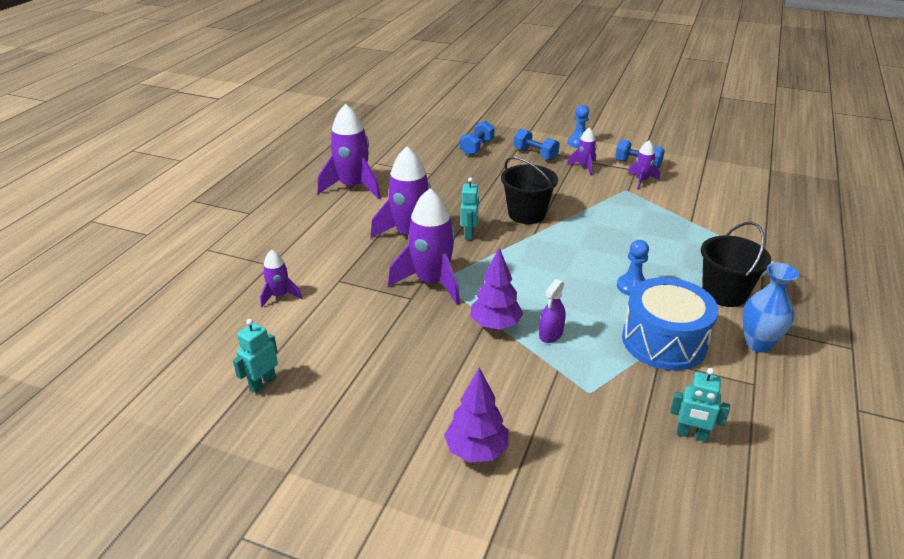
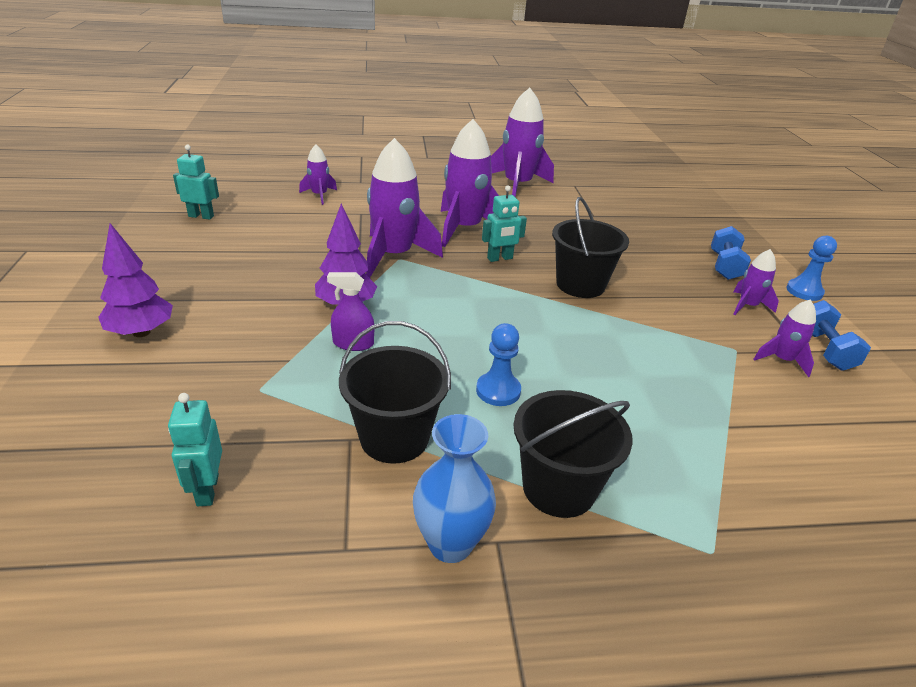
camera: 60 degrees right, 0 degrees up
blue dumbbell [460,120,495,156] -> none
blue drum [622,277,718,370] -> black bucket [339,321,451,464]

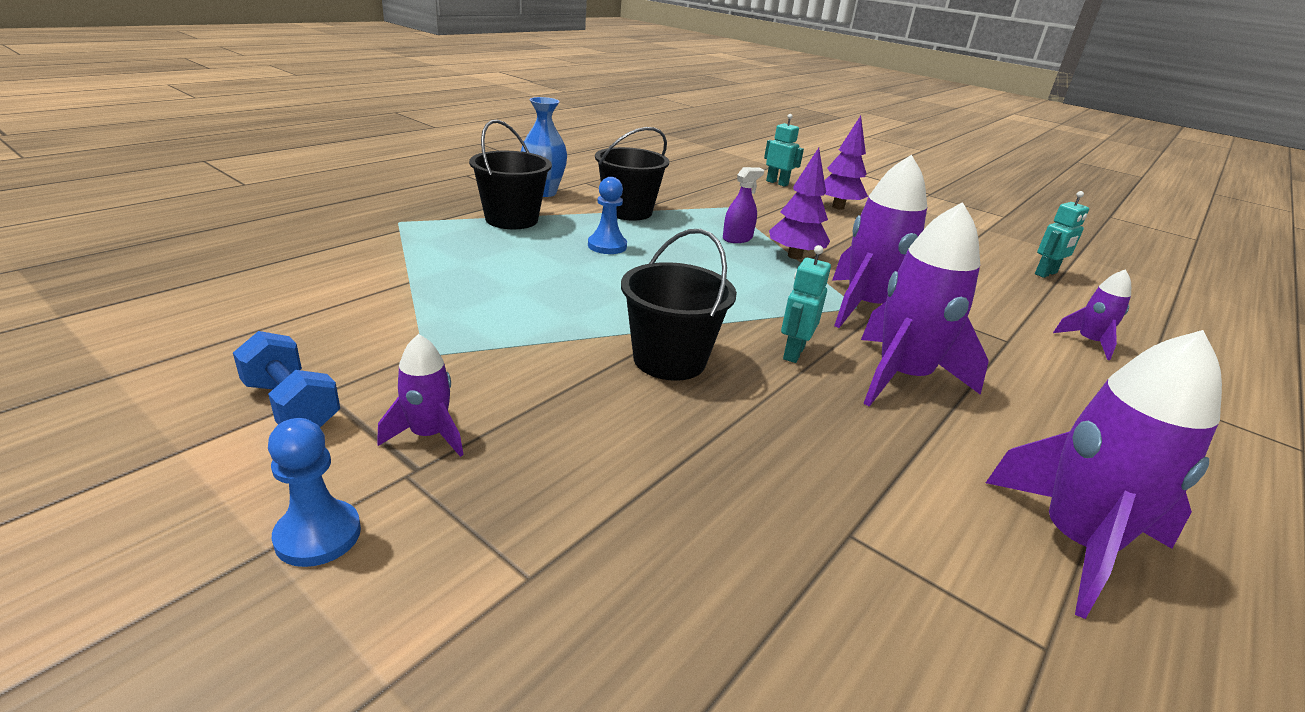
camera: 135 degrees right, 5 degrees down
turquoise robot [168,393,222,506] -> turquoise robot moved to [764,114,804,187]
blue dumbbell [711,226,751,280] -> none
purple rocket [753,299,816,377] -> none

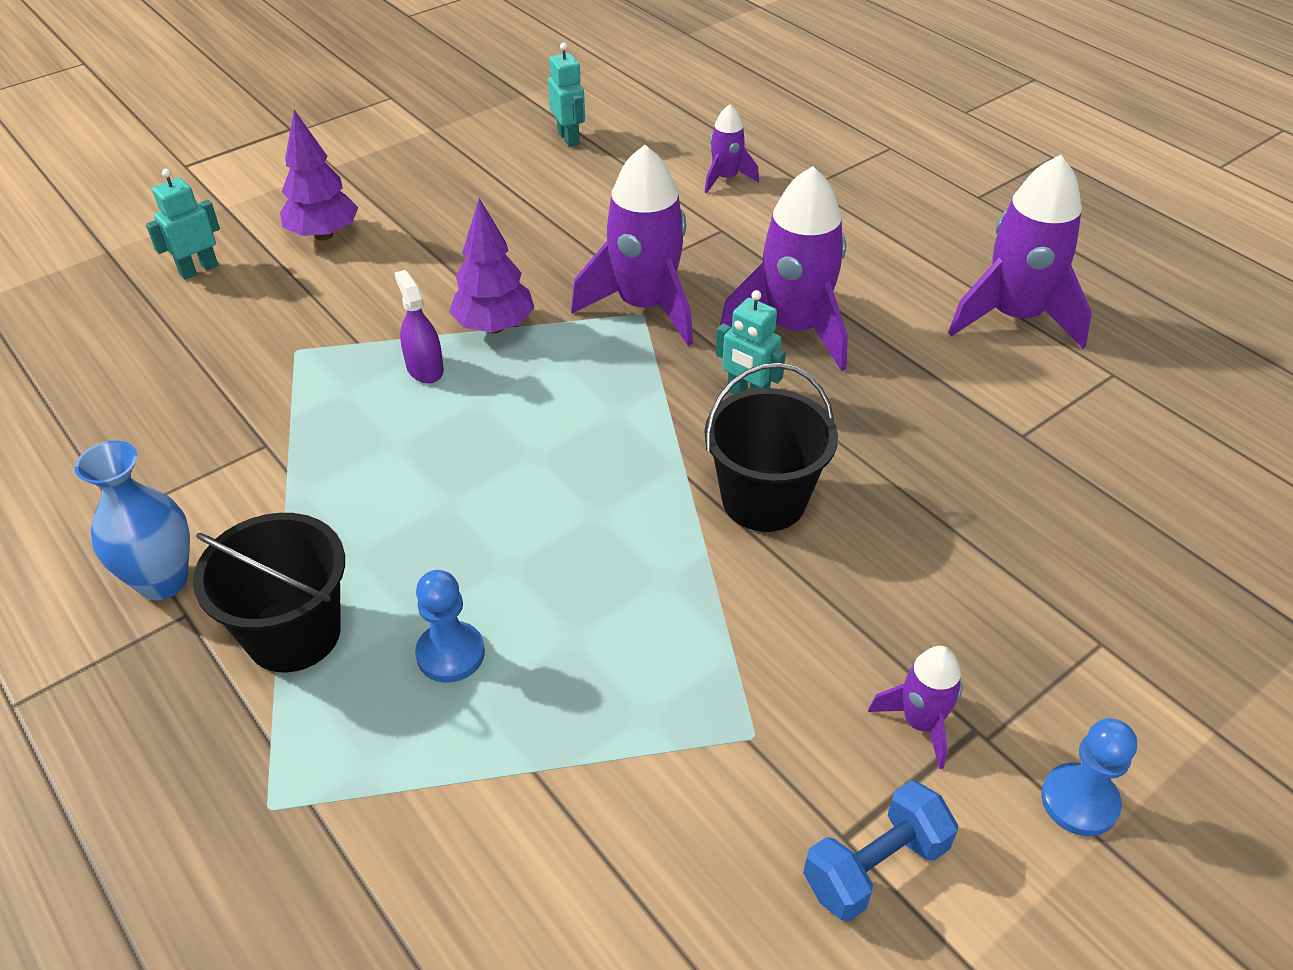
camera: 75 degrees left, 15 degrees up
blue pawn [588,177,627,254] -> blue pawn moved to [415,570,485,683]
black bucket [595,127,670,221] -> none

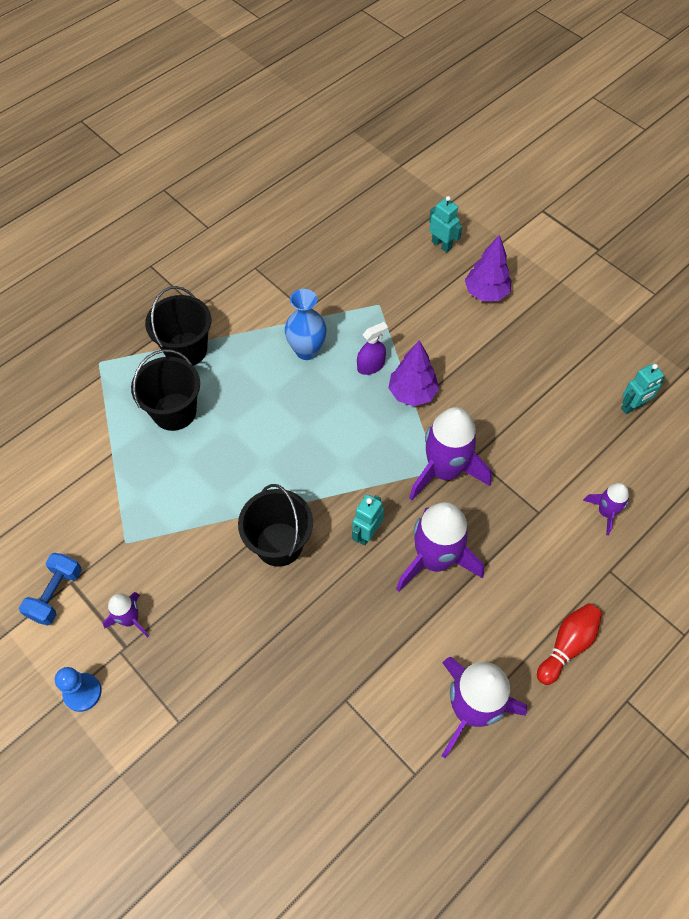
camera: 85 degrees right, 15 degrees up
blue vase [75,440,190,600] -> blue vase moved to [285,289,327,360]
blue pawn [415,570,485,683] -> black bucket [131,349,200,431]
blue dumbbell [803,780,958,921] -> blue dumbbell turned 60 degrees clockwise [19,553,82,626]
none -> red bowling pin [537,603,602,685]

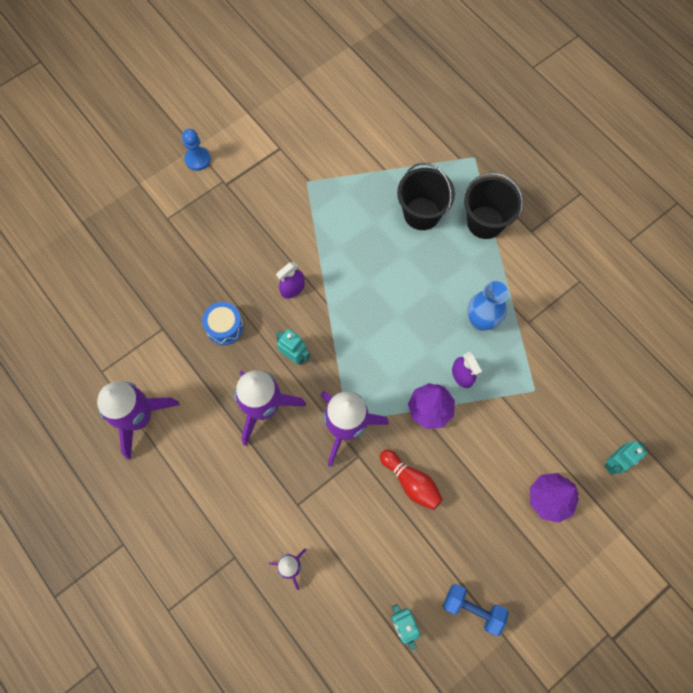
camera: 95 degrees right, 10 degrees up
blue dumbbell [19,553,82,626] -> blue dumbbell moved to [443,584,509,636]
purple rocket [103,592,149,638] -> none
black bucket [238,484,313,567] -> purple spray bottle [276,262,305,299]
red bowling pin [537,603,602,685] -> red bowling pin moved to [380,450,443,510]
none -> blue drum [202,302,244,345]

